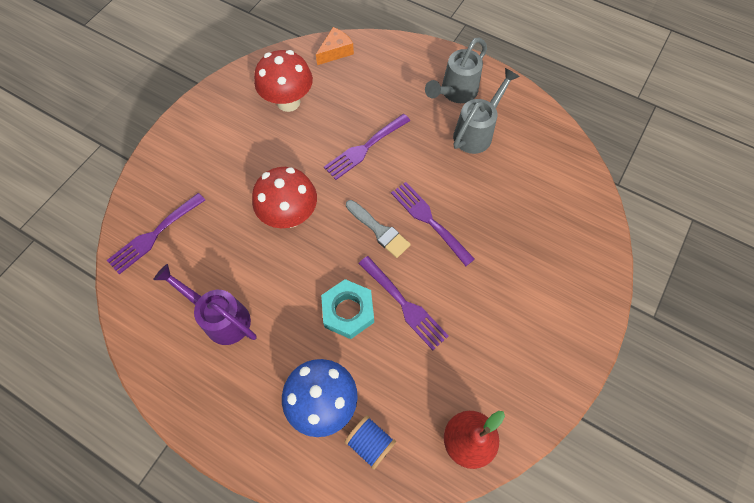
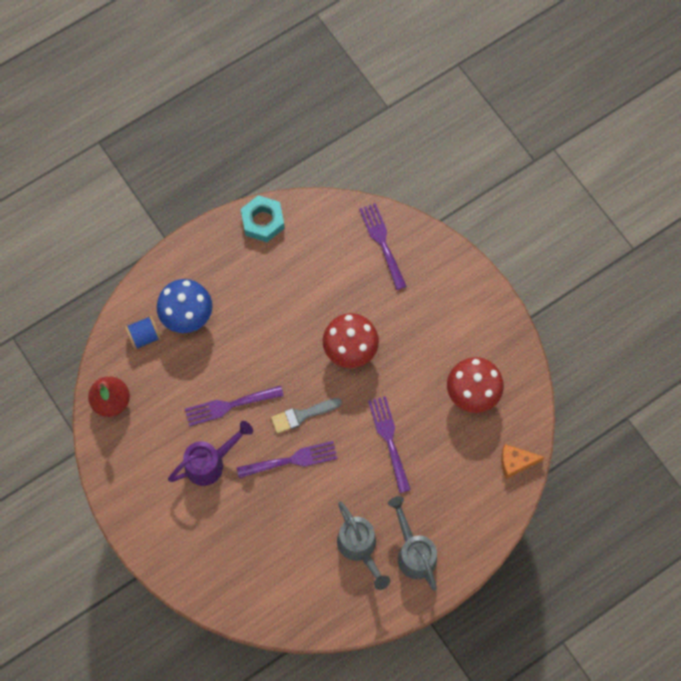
camera: 115 degrees right, 5 degrees up
purple watering can [153,264,257,345] -> purple watering can moved to [168,421,253,486]
orange cheese [316,27,354,65] -> orange cheese turned 105 degrees clockwise [501,444,545,479]
turquoise nut [321,279,374,339] -> turquoise nut moved to [241,195,285,242]

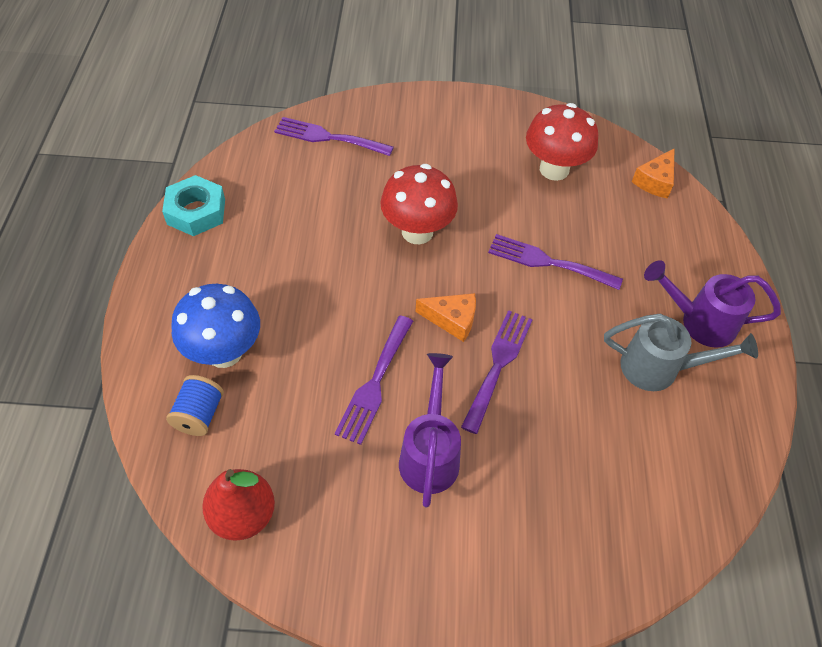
camera: 55 degrees left, 15 degrees down
grey brush [271,398,342,434] -> orange cheese [415,293,476,342]
grey watering can [388,496,437,591] -> purple watering can [644,260,781,348]

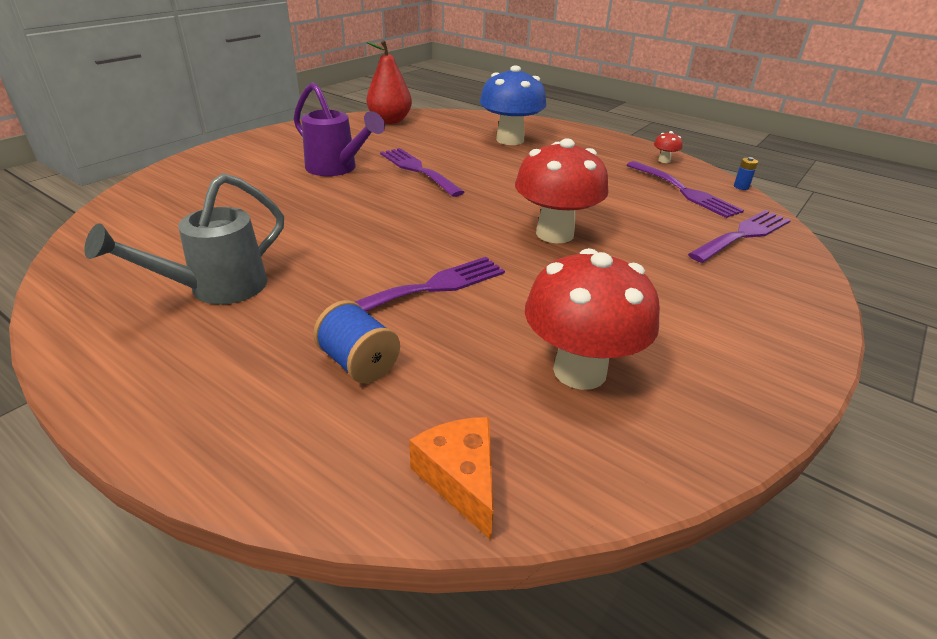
camera: 125 degrees right, 20 degrees down
turquoise nut [162,175,225,236] -> red mushroom [654,131,683,163]
blue spool [166,375,224,436] -> blue spool moved to [313,300,400,383]
orange cheese [415,293,476,342] -> none
purple fork [461,310,533,434] -> purple fork moved to [627,161,744,218]
purple watering can [644,260,781,348] -> none
none -> blue battery [734,157,758,190]

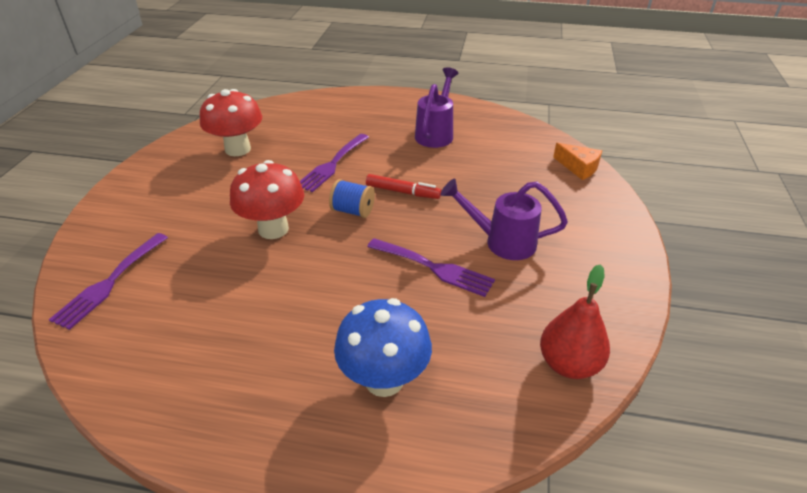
camera: 155 degrees right, 5 degrees up
grey watering can [84,173,284,305] -> purple watering can [415,67,458,148]
blue spool [313,300,400,383] -> blue spool moved to [329,179,375,218]
orange cheese [409,417,494,540] -> orange cheese moved to [553,143,602,180]
purple fork [627,161,744,218] -> none
red mushroom [654,131,683,163] -> none
blue battery [734,157,758,190] -> none
none -> red marker [366,174,441,199]

